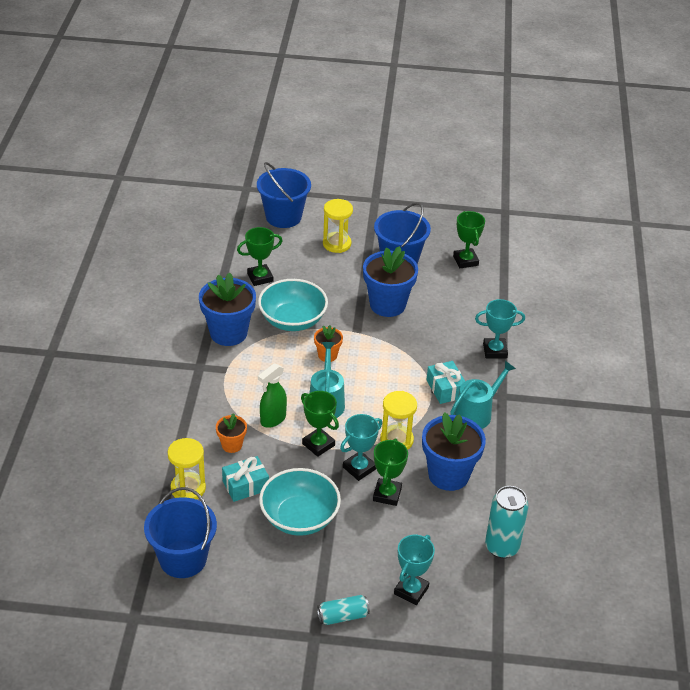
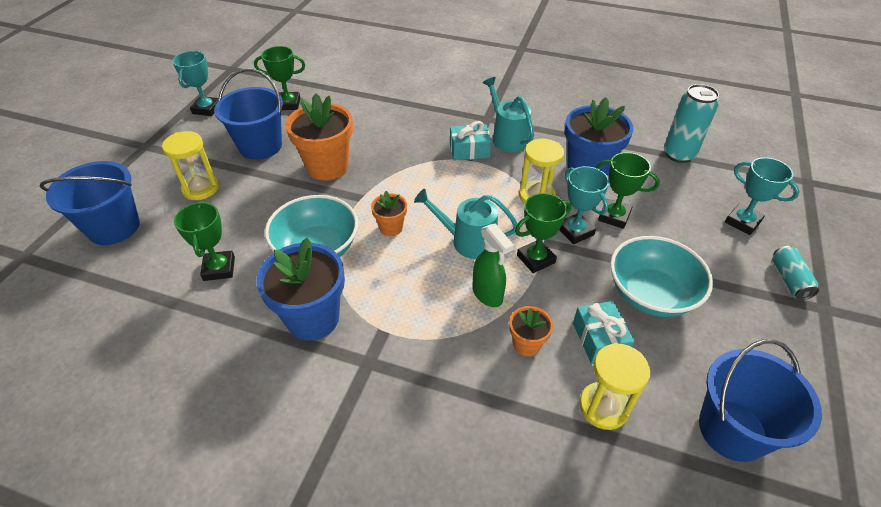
camera: 75 degrees left, 5 degrees up
blue flower pot [363,246,418,317] -> orange flower pot [286,94,353,181]
turquoise trophy [475,299,525,358] -> turquoise trophy moved to [172,51,219,116]

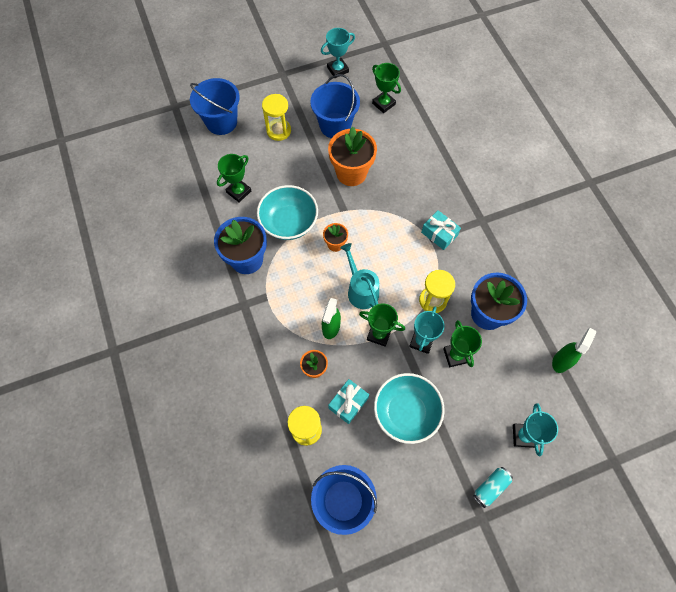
camera: 50 degrees right, 20 degrees up
turquoise watering can [483,77,534,152] -> none
turquoise can [664,84,719,163] -> green spray bottle [552,328,596,373]

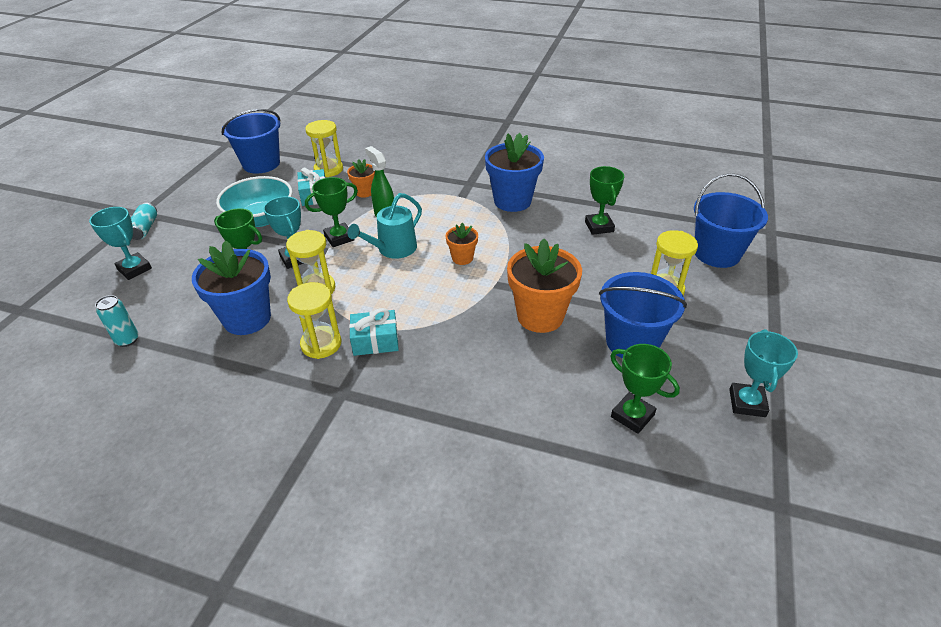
camera: 130 degrees right, 25 degrees down
turquoise bowl [257,185,318,240] -> none
turquoise watering can [340,243,379,309] -> turquoise watering can turned 120 degrees clockwise [347,193,422,259]
green trophy [372,63,401,113] -> green trophy turned 45 degrees clockwise [610,344,680,434]
green spray bottle [552,328,596,373] -> turquoise can [95,295,138,347]
none -> yellow hourglass [287,282,341,359]

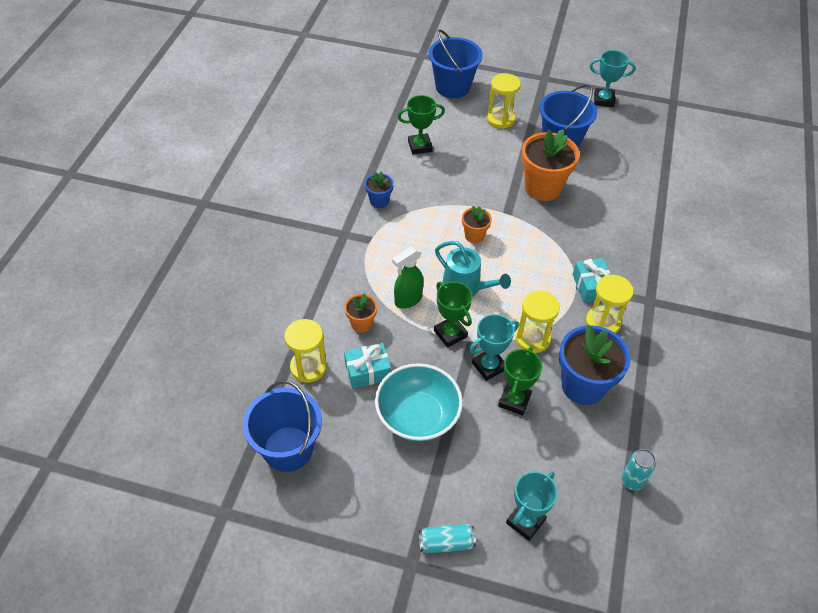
camera: 95 degrees left, 10 degrees up
blue flower pot [485,133,544,212] -> blue flower pot [365,172,394,208], size x0.51
green trophy [610,344,680,434] -> none

